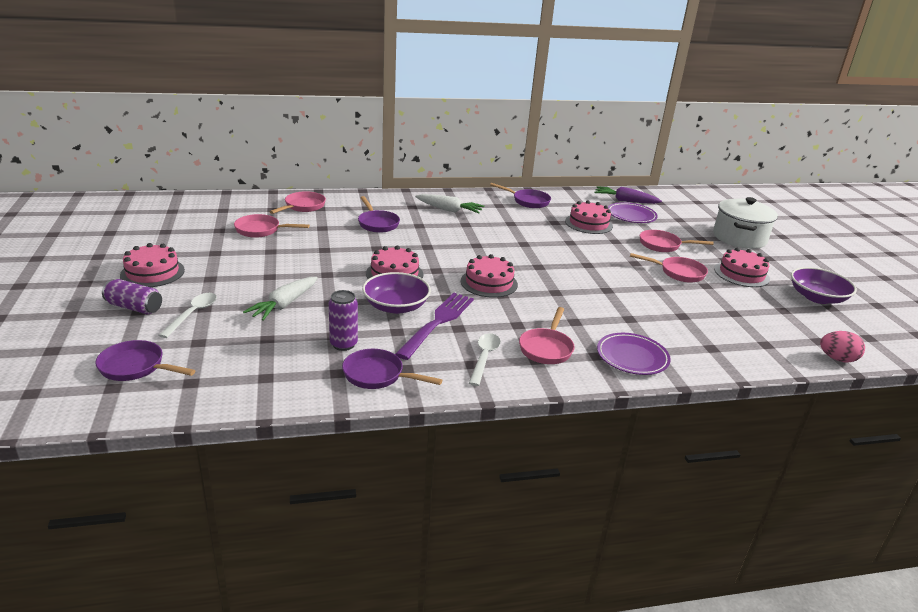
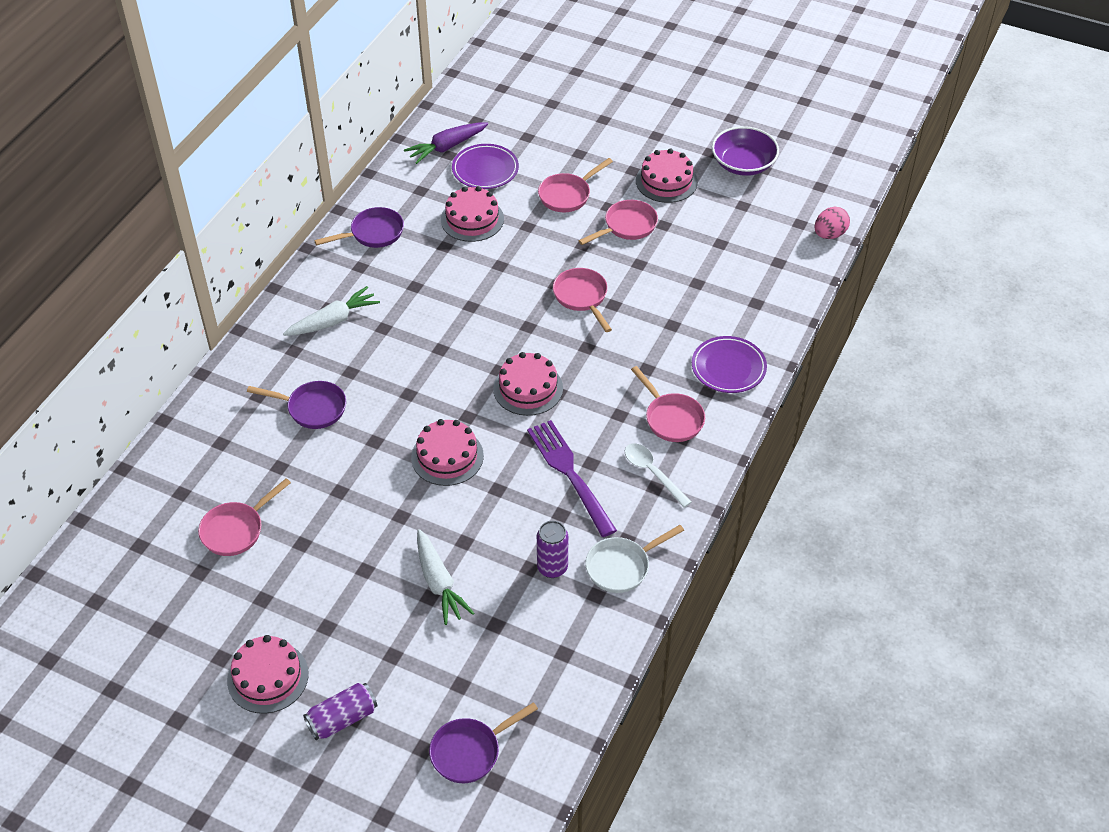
camera: 50 degrees left, 20 degrees up
white spoon [158,293,217,338] -> none
pink pan [269,191,326,214] -> pink pan moved to [553,268,612,332]
purple pan [342,349,442,389] -> white pan [585,525,684,593]
purple bowl [362,272,431,314] -> none
white pot [713,197,778,249] -> none

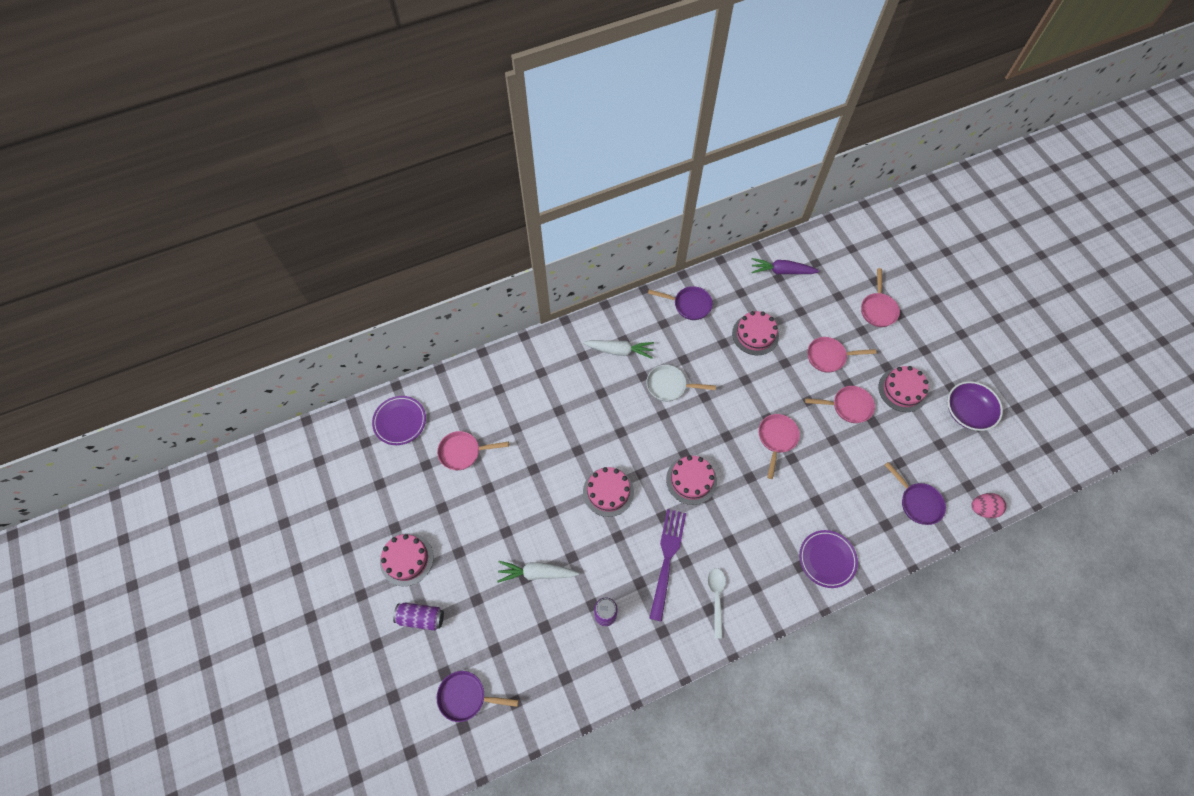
camera: 40 degrees right, 15 degrees up
purple pan [247,381,346,429] -> purple pan moved to [885,462,946,525]
white carrot [417,529,474,625] -> white carrot turned 75 degrees clockwise [497,561,579,583]
purple plate [452,144,519,189] -> purple plate moved to [372,396,426,445]
white pan [585,525,684,593] -> white pan moved to [646,365,716,401]
pink pan [631,366,705,442] -> pink pan moved to [861,268,900,327]

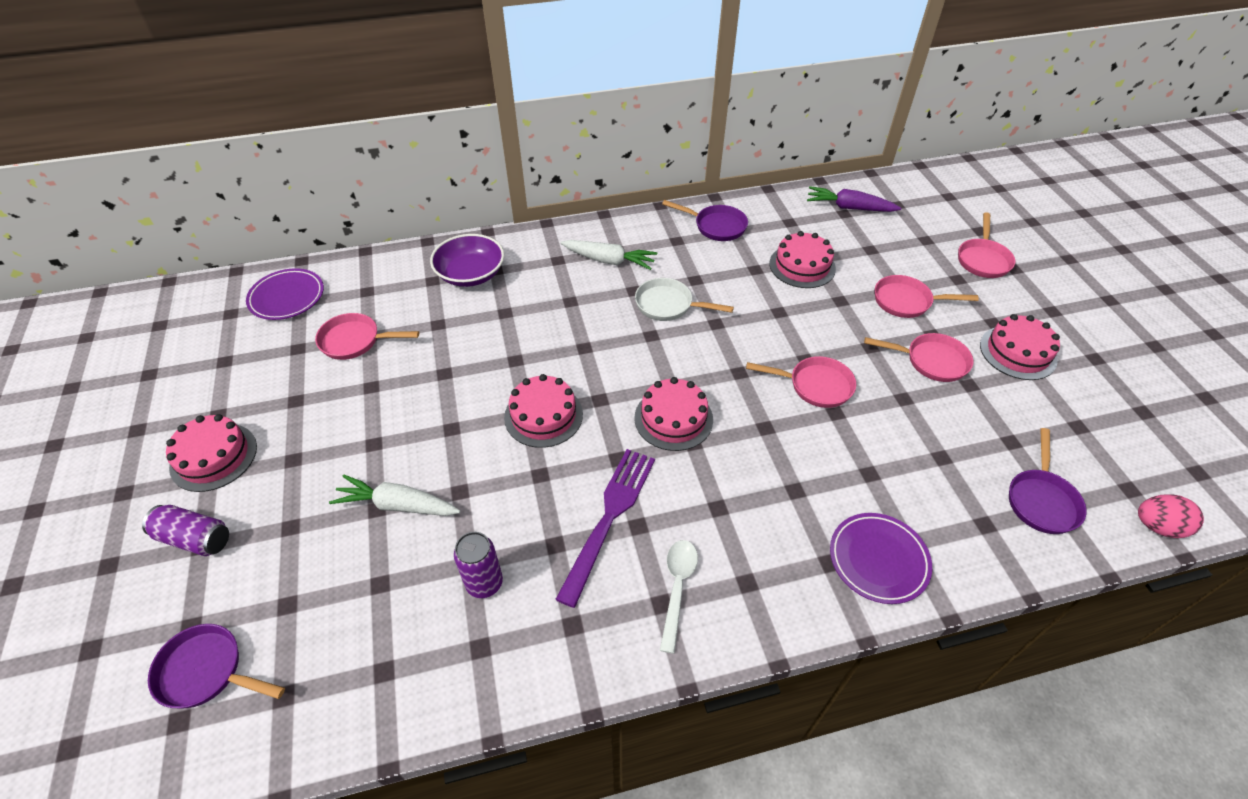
camera: 10 degrees right, 15 degrees down
pink pan [758,414,800,479] -> pink pan turned 75 degrees clockwise [746,356,856,408]
purple pan [885,462,946,525] -> purple pan turned 45 degrees clockwise [1009,428,1087,534]
purple bowl [947,381,1003,431] -> purple bowl moved to [430,234,504,287]

